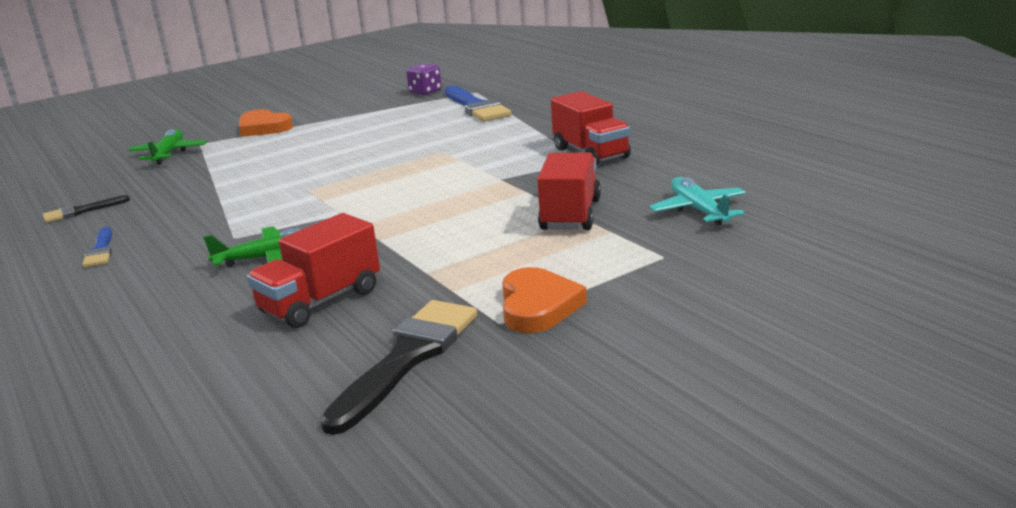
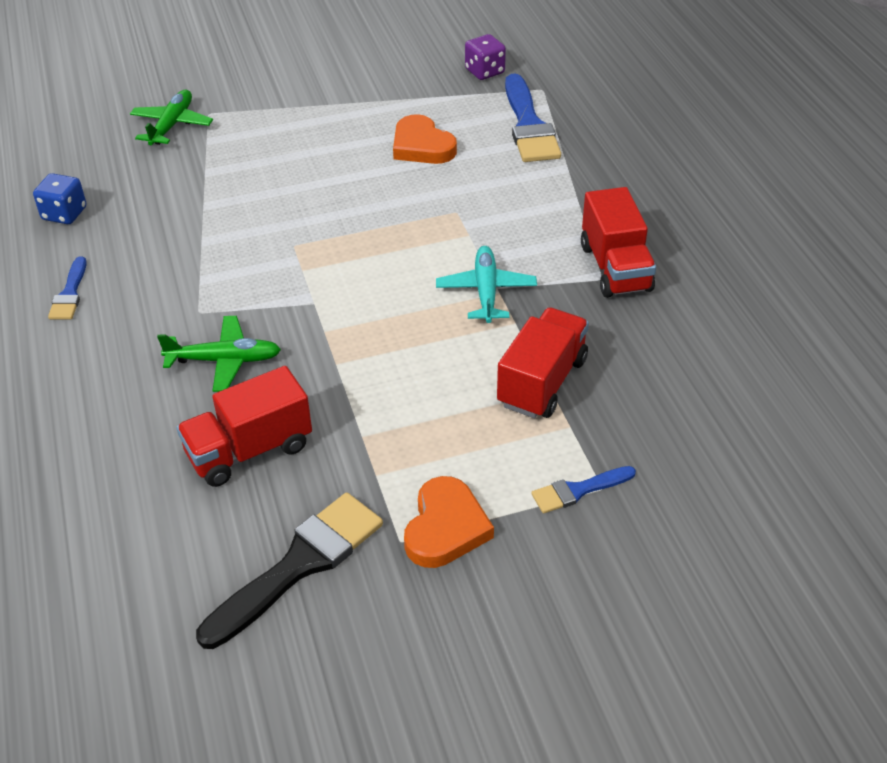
camera: 15 degrees right, 20 degrees up
black brush [42,195,130,223] -> blue dice [33,173,86,224]
orange heart [239,109,293,137] -> orange heart moved to [393,114,457,164]
turquoise plane [649,177,746,225] -> turquoise plane moved to [436,246,537,323]
none -> blue brush [531,466,636,514]

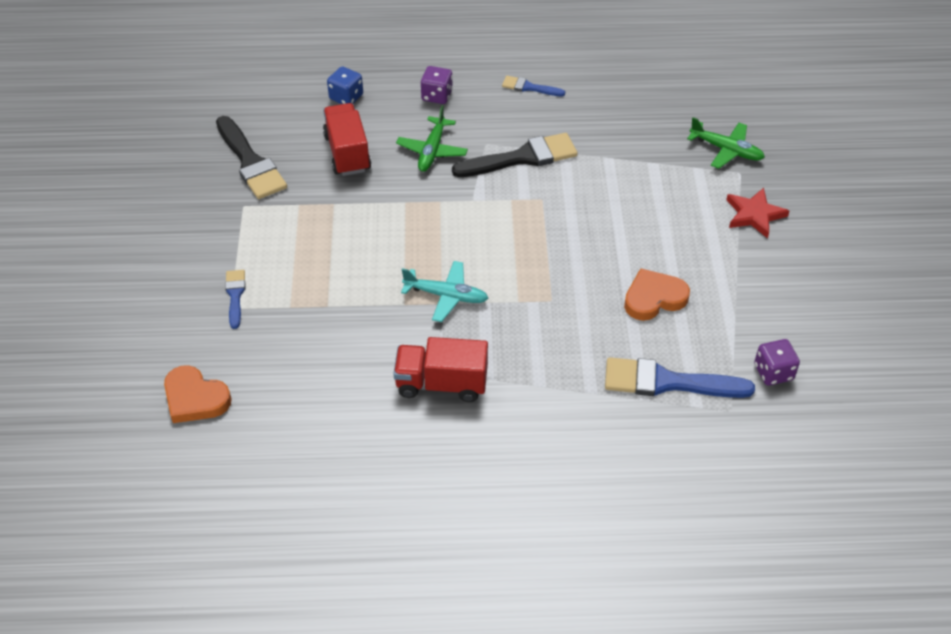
camera: 105 degrees right, 5 degrees up
blue dice [33,173,86,224] -> blue dice moved to [327,67,363,104]
orange heart [404,476,494,568] -> orange heart moved to [164,365,231,423]
red truck [497,307,589,418] -> none
none -> purple dice [421,66,453,104]
none -> black brush [452,133,578,177]
none -> red star [726,188,789,239]

